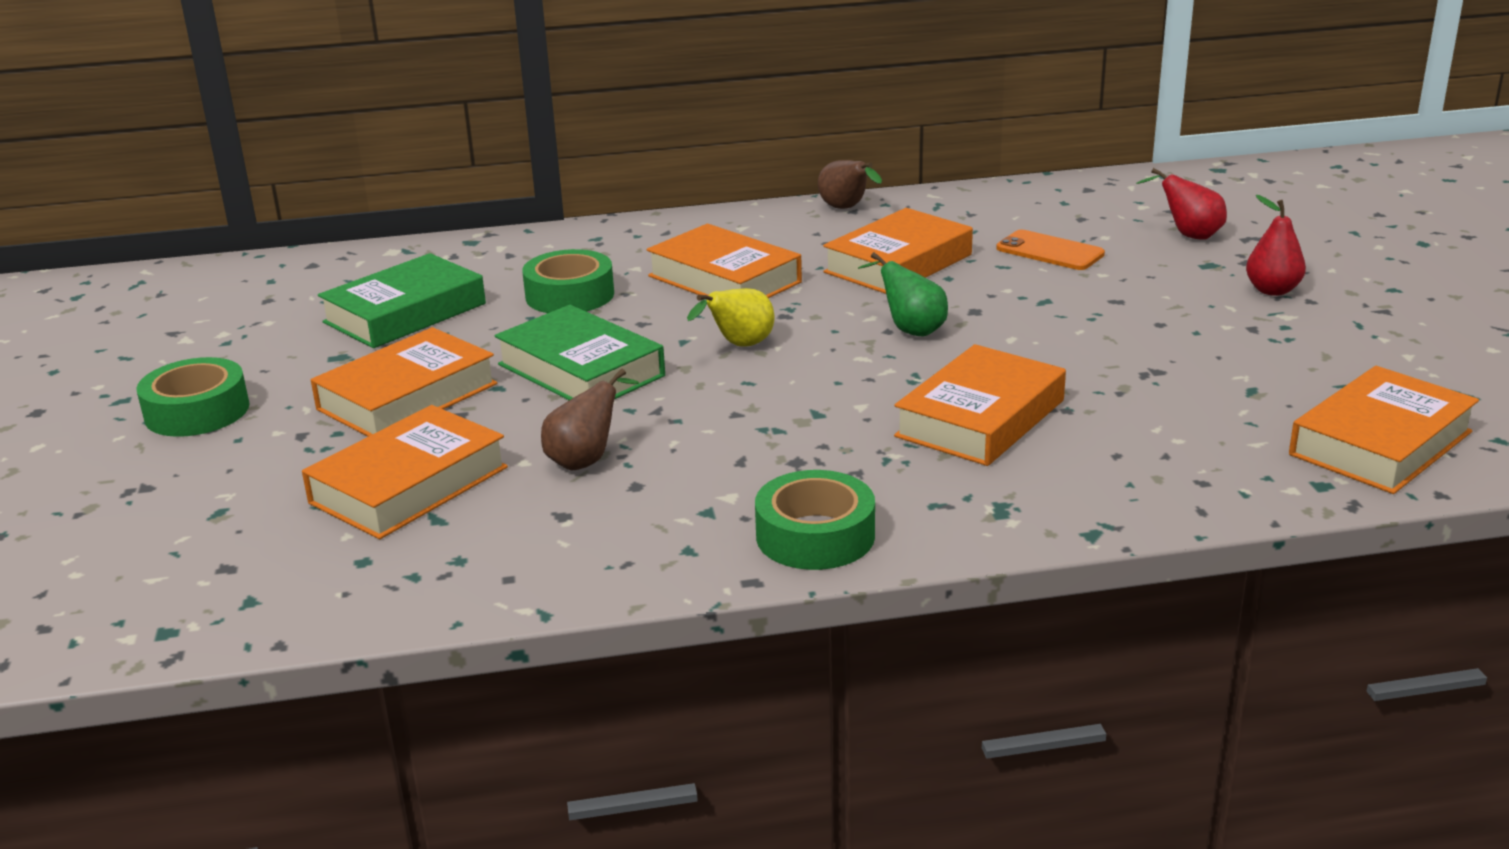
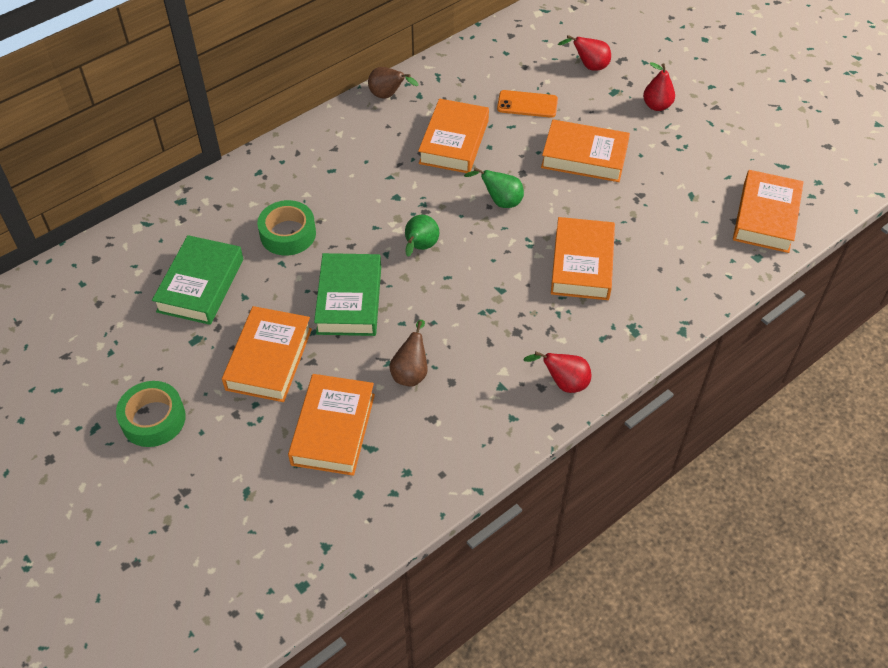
camera: 30 degrees left, 25 degrees up
green book [495,305,665,400] -> green book turned 75 degrees clockwise [314,253,381,336]
orange book [647,224,802,298] -> orange book moved to [541,120,630,182]
yellow pear [687,288,775,347] -> green pear [405,215,439,257]
green tape [755,470,875,570] -> red pear [523,352,592,393]

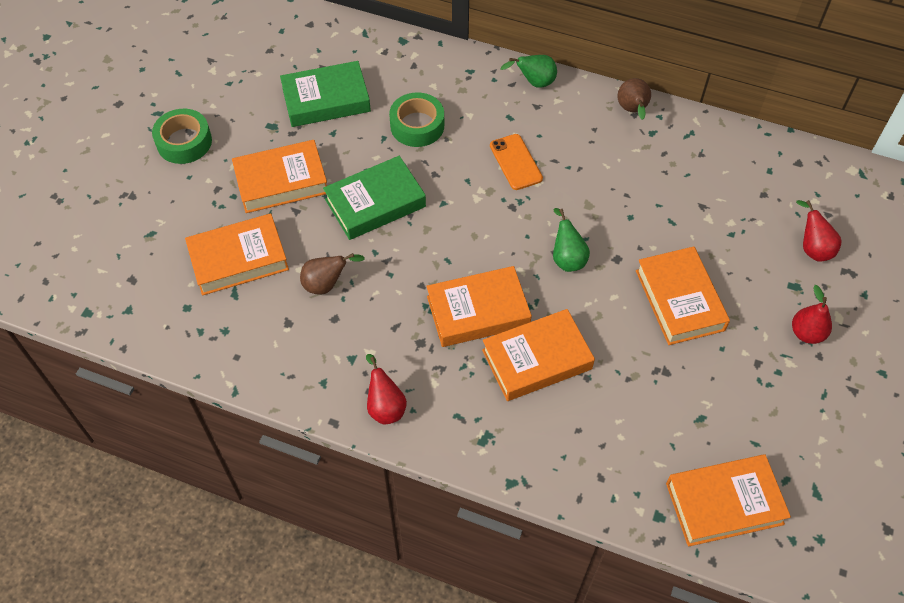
camera: 60 degrees right, 5 degrees up
green pear [405,215,439,257] -> green pear moved to [501,55,557,88]
orange book [418,99,489,173] -> orange book moved to [427,266,532,347]
orange phone [497,90,558,118] -> orange phone moved to [490,134,543,190]

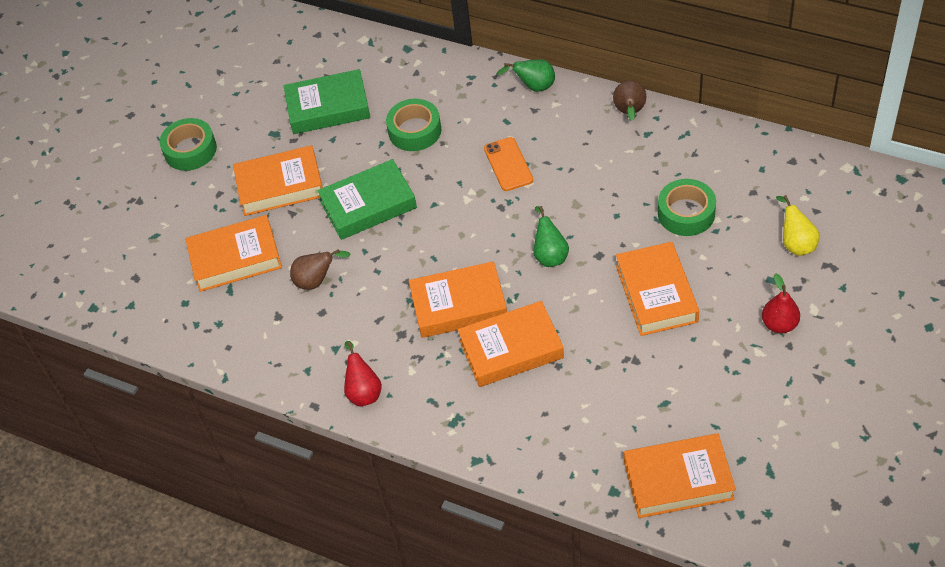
camera: 10 degrees right, 5 degrees down
red pear [796,200,842,262] -> yellow pear [776,195,820,256]
none -> green tape [658,179,716,236]

